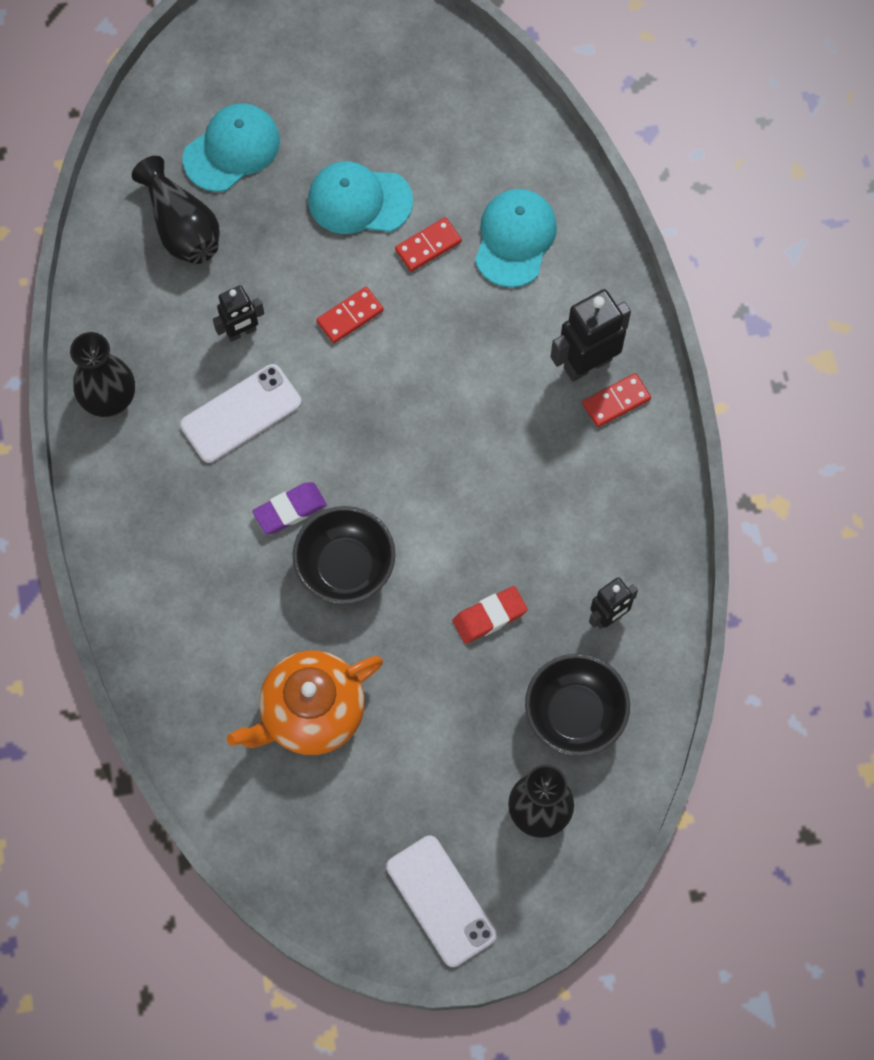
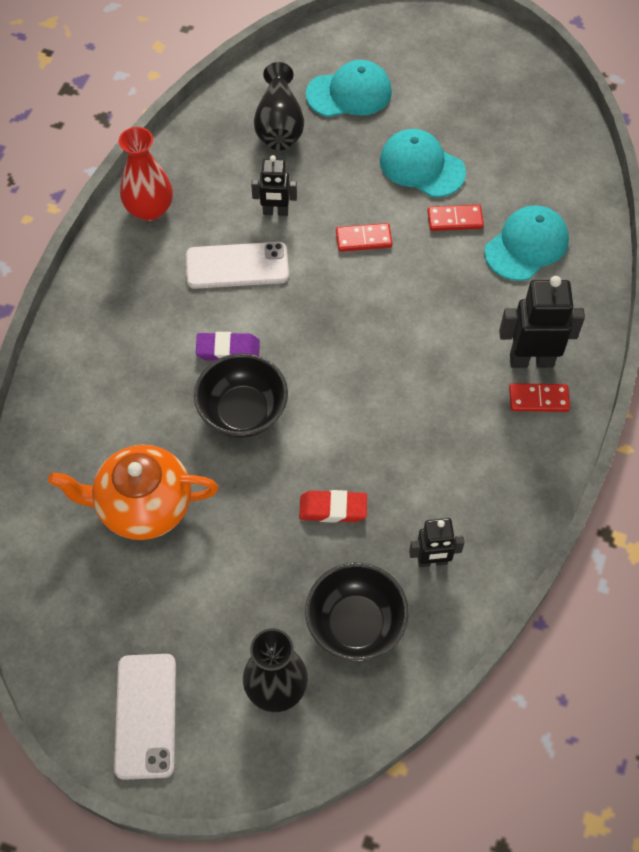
camera: 30 degrees right, 10 degrees down
black vase [70,332,135,417] -> red vase [119,127,173,221]

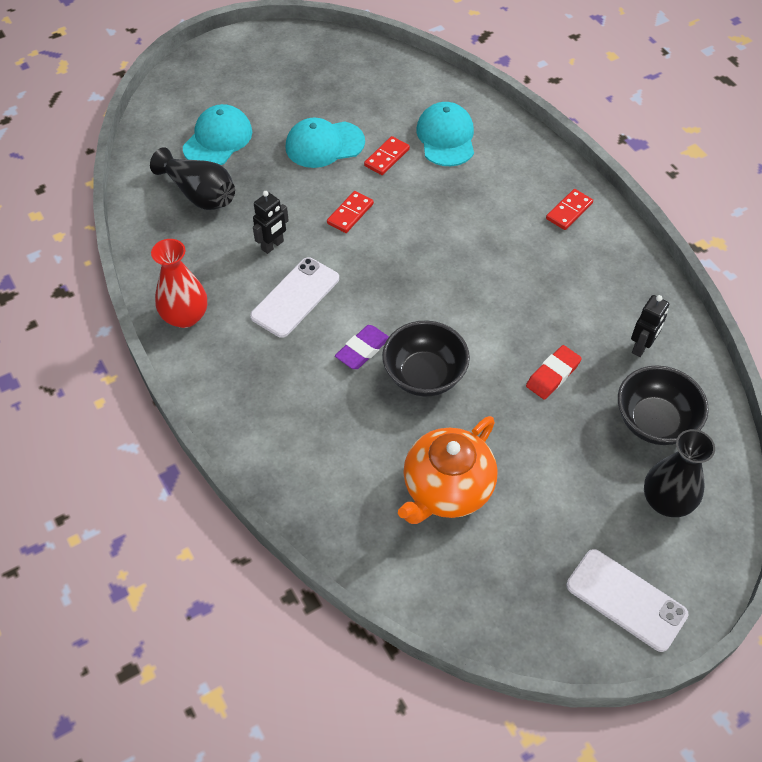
camera: 50 degrees left, 5 degrees down
black robot [499,276,585,368] -> none

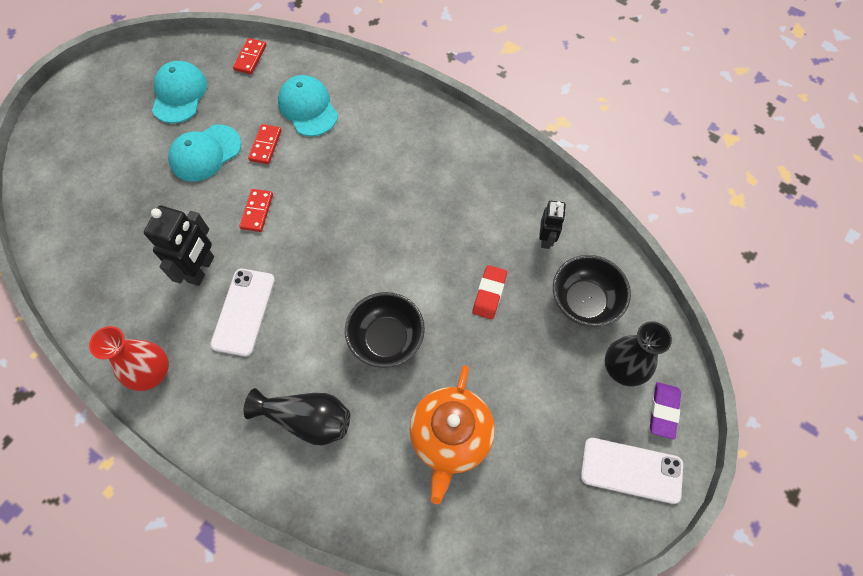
camera: 25 degrees left, 10 degrees up
black vase [150,147,235,210] -> black vase moved to [244,388,350,445]
turquoise cap [183,104,252,165] -> turquoise cap moved to [152,61,207,123]
black robot [253,191,289,254] -> black robot [144,206,214,286], size x1.61
purple eraser [335,325,389,369] -> purple eraser moved to [650,382,681,439]
red domino [546,189,593,230] -> red domino moved to [233,38,266,74]

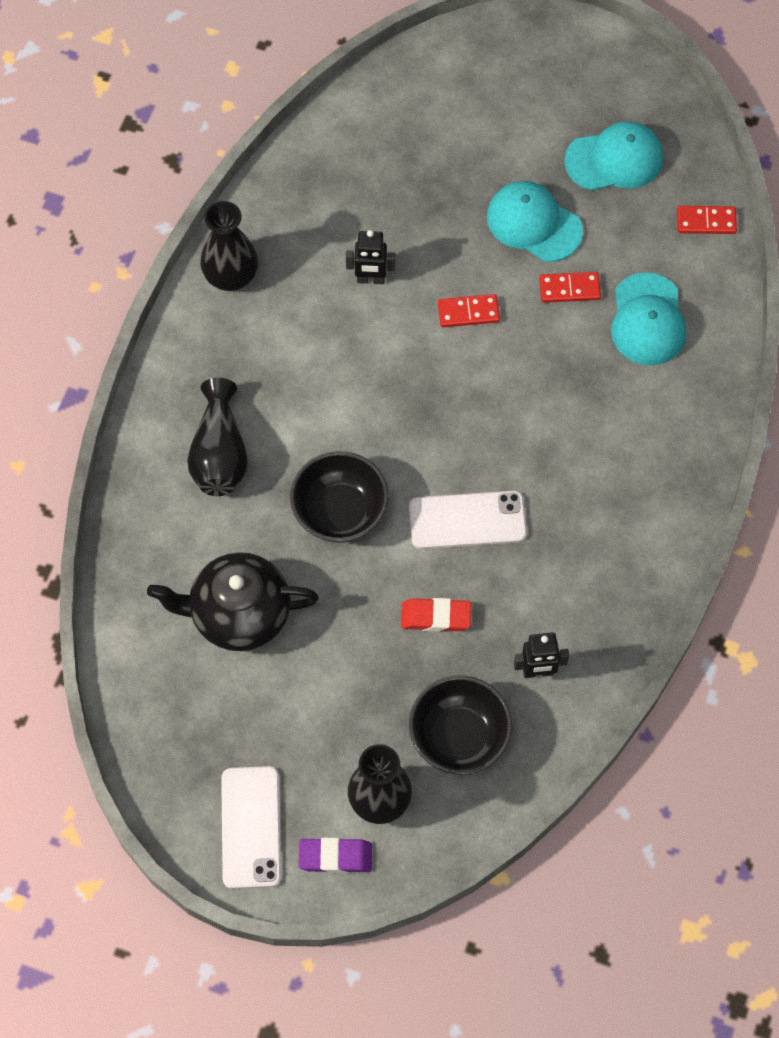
camera: 75 degrees right, 0 degrees up
red vase [89,326,169,391] -> black vase [200,201,258,291]
black robot [144,206,214,286] -> black robot [346,230,395,284], size x0.62
white phone [210,269,275,357] -> white phone moved to [409,491,527,549]
turquoise cap [278,75,338,136] -> turquoise cap turned 135 degrees clockwise [611,272,686,365]
orange teapot [410,365,495,504] -> black teapot [147,552,319,651]

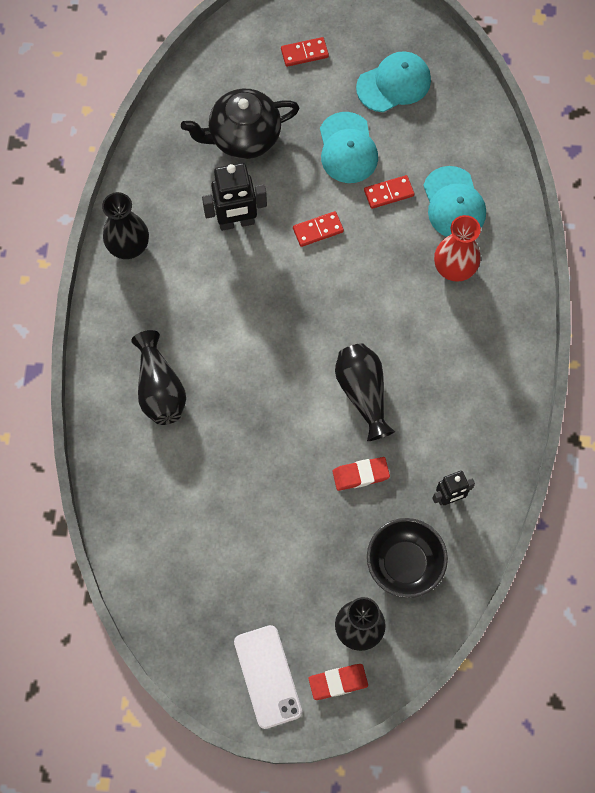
camera: 15 degrees left, 5 degrees up
black teapot [147,552,319,651] -> black teapot moved to [181,89,299,159]
black bowl [290,451,389,543] -> none
purple eraser [299,838,372,873] -> red eraser [309,664,368,700]
black robot [346,230,395,284] -> black robot [202,163,267,231], size x1.61
white phone [409,491,527,549] -> black vase [335,343,395,441]
turquoise cap [487,181,583,262] -> turquoise cap turned 120 degrees counterclockwise [320,112,378,183]
red domino [677,206,737,234] -> red domino moved to [281,37,329,67]
none -> red vase [434,215,481,282]

